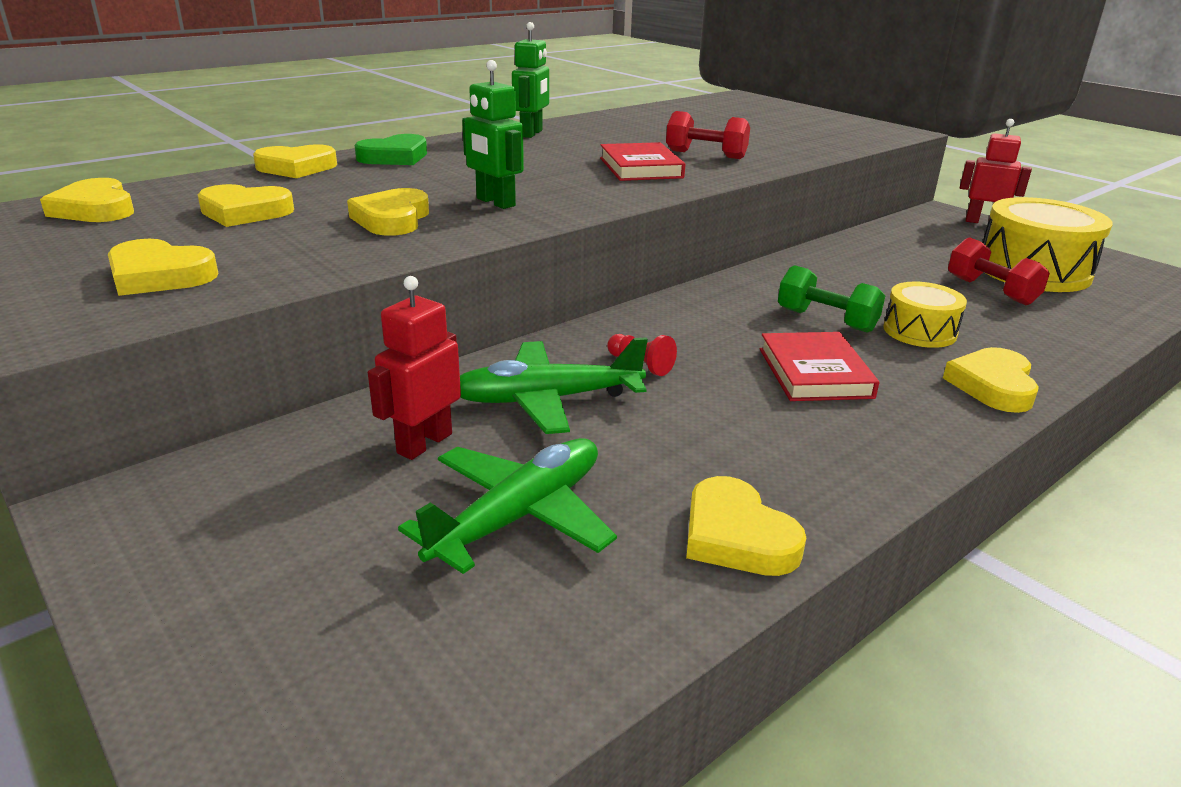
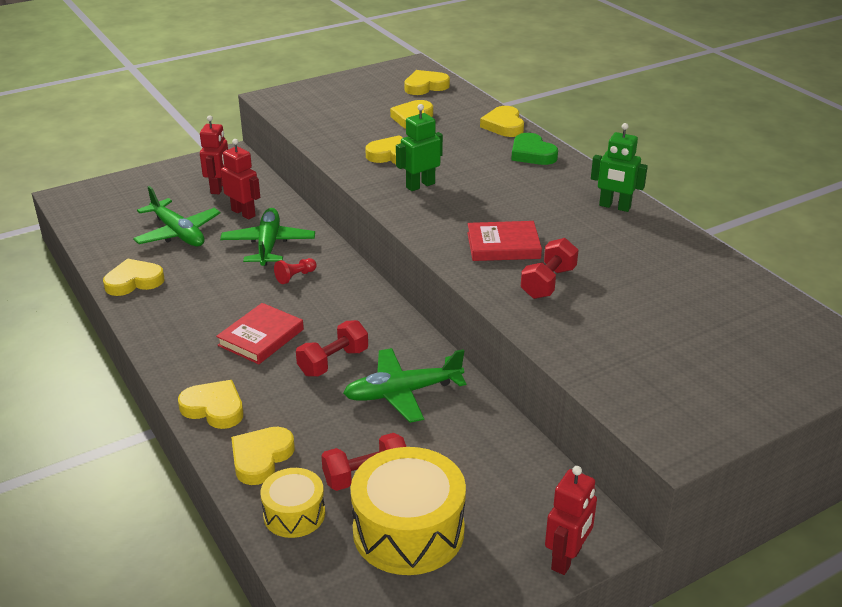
camera: 100 degrees right, 5 degrees up
yellow heart [108,239,218,296] -> yellow heart moved to [231,427,295,485]
red book [760,332,879,401] -> red book turned 60 degrees counterclockwise [216,303,304,364]
green dumbbell [778,265,885,333] -> red dumbbell [296,320,368,377]
yellow drum [883,282,967,348] -> yellow drum moved to [260,468,325,538]
none -> red robot [200,115,228,194]
none -> green plane [343,348,466,423]

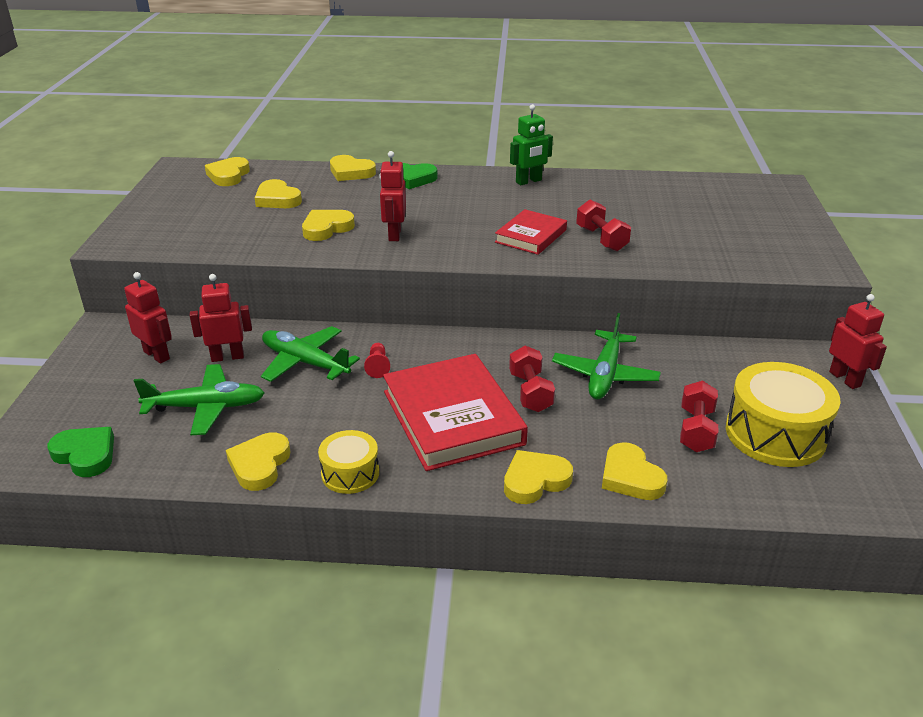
camera: 55 degrees left, 0 degrees up
red book [216,303,304,364] -> red book [383,354,528,471], size x1.78
yellow drum [260,468,325,538] -> yellow drum moved to [318,430,379,494]
green robot [396,104,443,191] -> red robot [379,151,406,241]
none -> green heart [48,427,114,477]

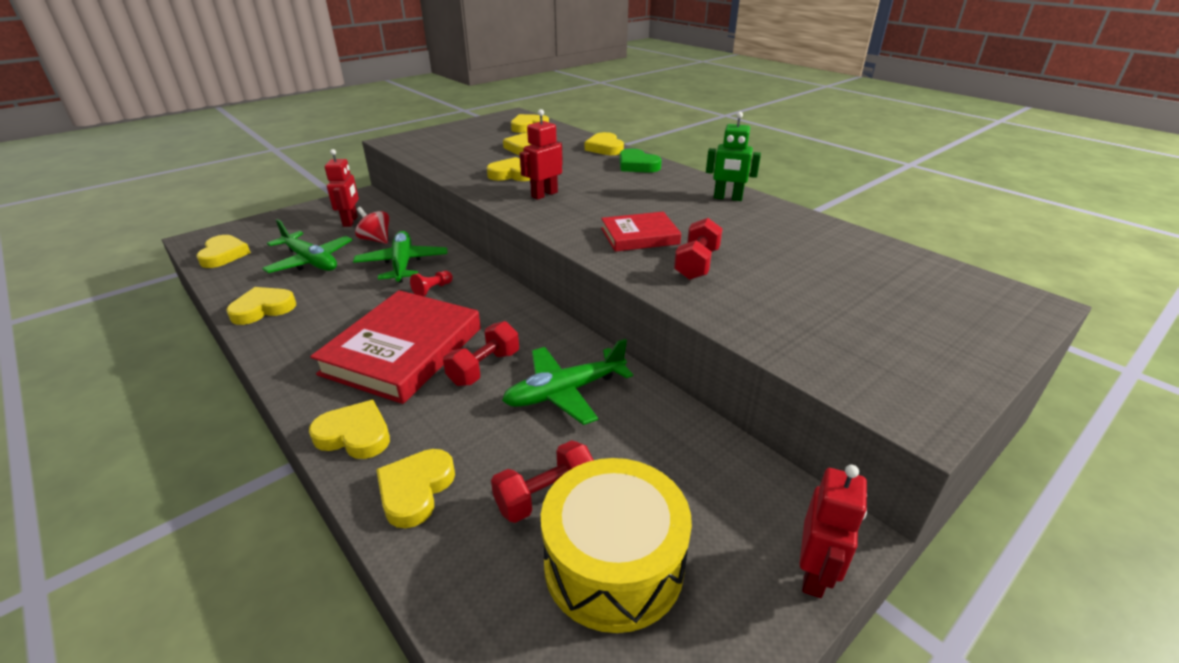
camera: 45 degrees right, 0 degrees up
green heart [48,427,114,477] -> yellow heart [196,235,251,268]
red robot [190,274,252,362] -> red spinning top [355,207,389,244]
yellow drum [318,430,379,494] -> none

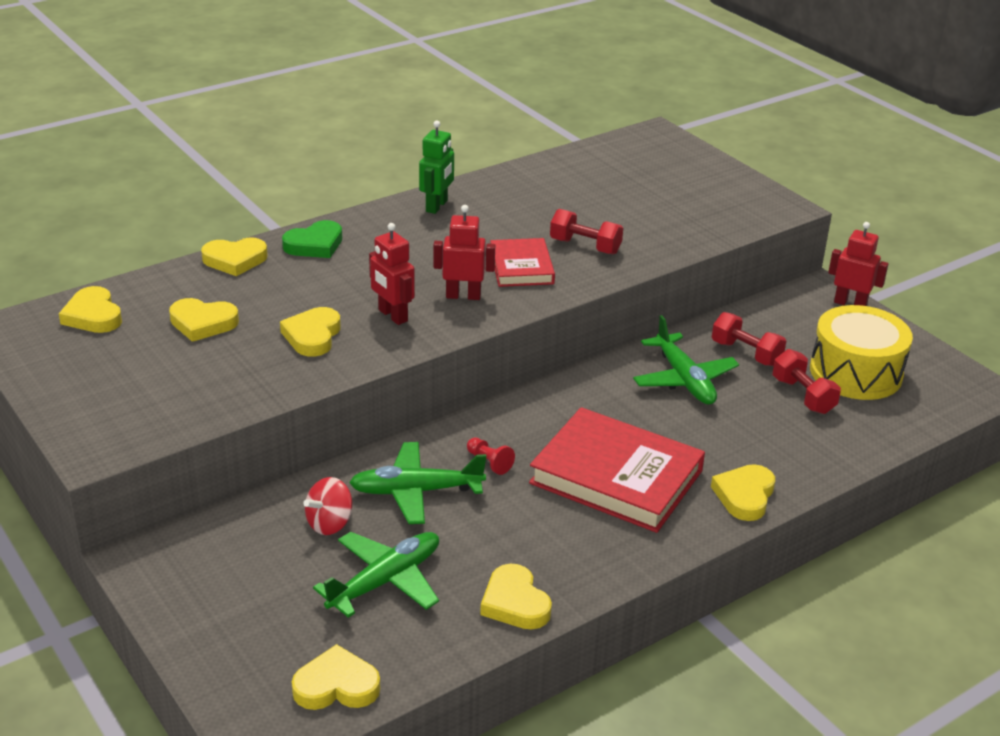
camera: 85 degrees left, 0 degrees up
red robot [325,149,359,227] -> red robot moved to [433,205,495,300]
yellow heart [376,449,455,528] -> none
red dumbbell [443,321,519,386] -> red dumbbell moved to [712,312,786,366]

